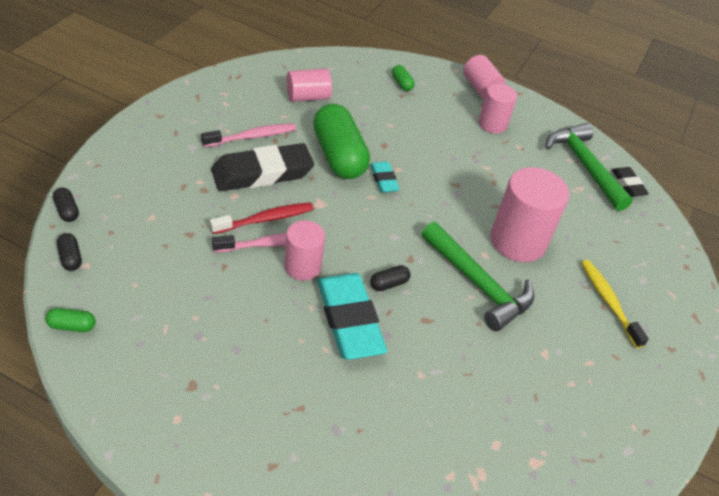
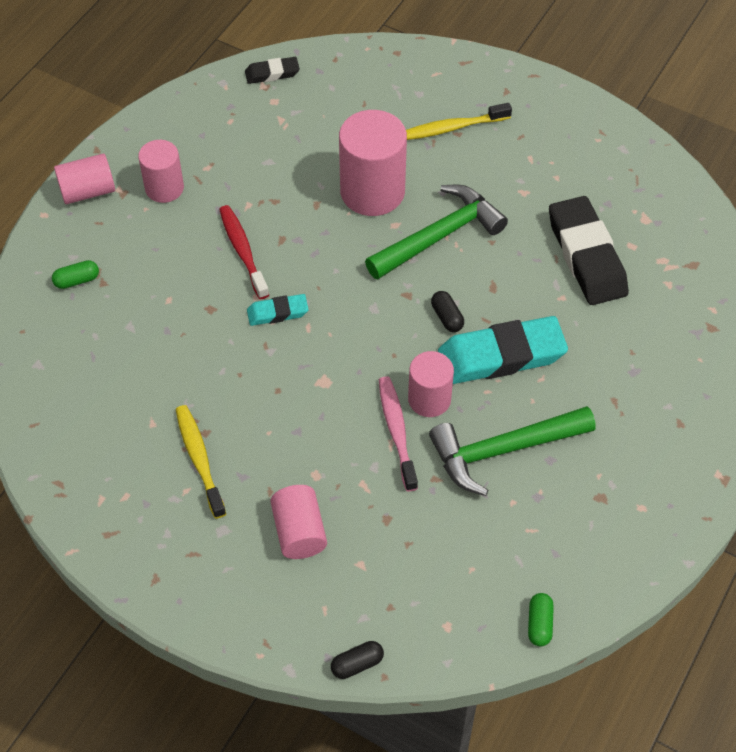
camera: 80 degrees left, 10 degrees up
black capsule [57,233,82,271] -> none
pink toothbrush [201,123,296,147] -> yellow toothbrush [175,405,226,519]
red toothbrush [210,202,314,234] -> red toothbrush moved to [219,205,269,299]
black eraser [211,143,314,191] -> black eraser moved to [549,196,629,305]
pink cylinder [286,69,332,102] -> pink cylinder moved to [270,485,327,559]
green capsule [313,104,370,179] -> none
green hammer [545,123,633,211] -> green hammer moved to [429,406,596,496]

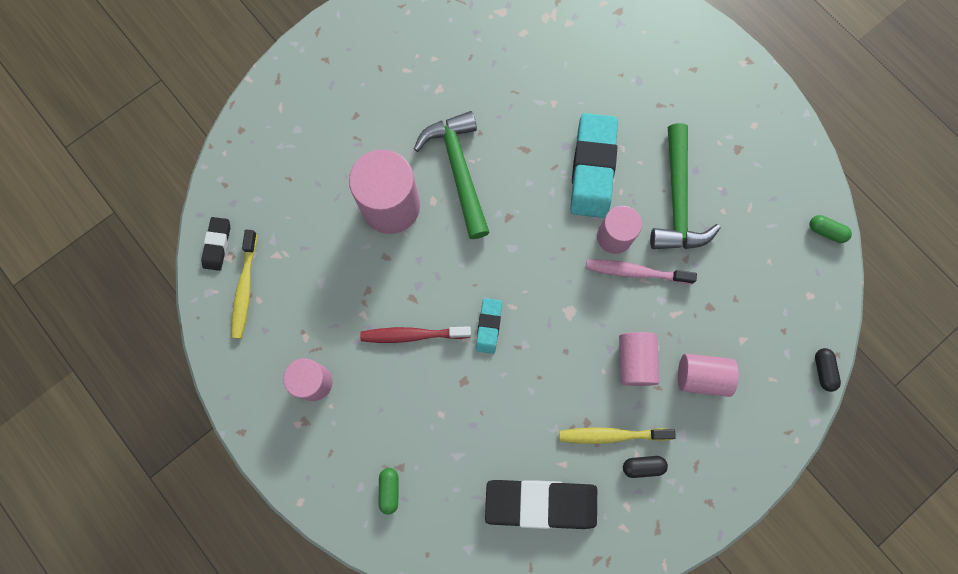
camera: 70 degrees left, 20 degrees up
pink cylinder [54,154,115,204] -> pink cylinder moved to [619,332,659,386]
yellow toothbrush [406,103,512,140] -> yellow toothbrush moved to [232,230,257,339]
black capsule [431,291,464,332] -> black capsule moved to [623,456,668,478]
black eraser [549,196,629,305] -> black eraser moved to [485,480,597,529]

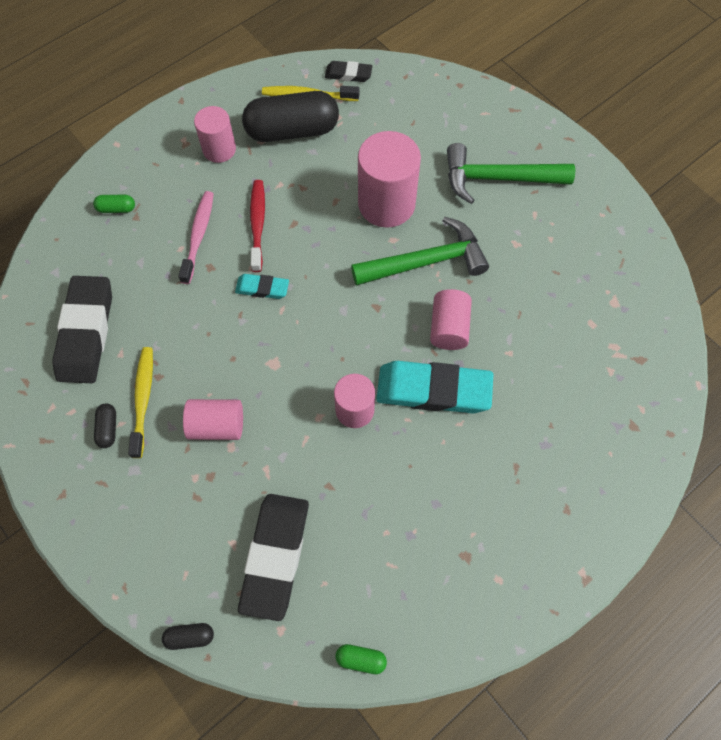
camera: 90 degrees right, 10 degrees down
pink toothbrush [586,260,697,284] -> pink toothbrush moved to [178,191,214,284]
green hammer [650,123,721,249] -> green hammer moved to [447,143,575,204]
pink cylinder [678,354,739,397] -> pink cylinder moved to [430,289,472,350]
green capsule [810,215,852,243] -> green capsule turned 75 degrees clockwise [335,644,387,674]
none -> black eraser [238,494,309,621]
none -> black capsule [242,91,339,142]

